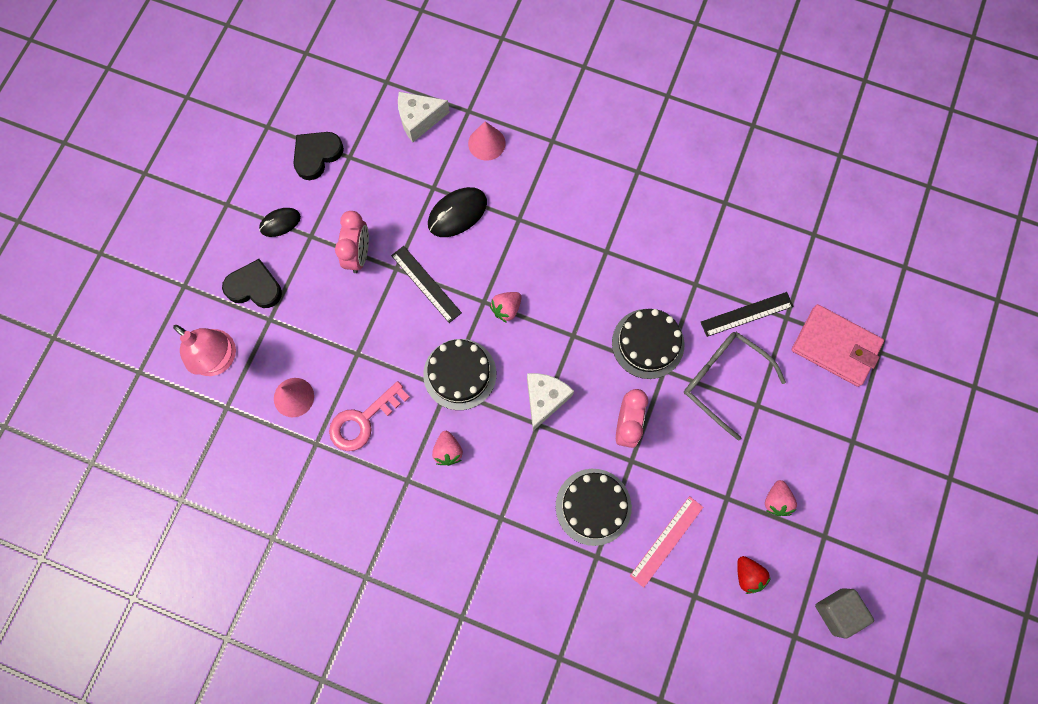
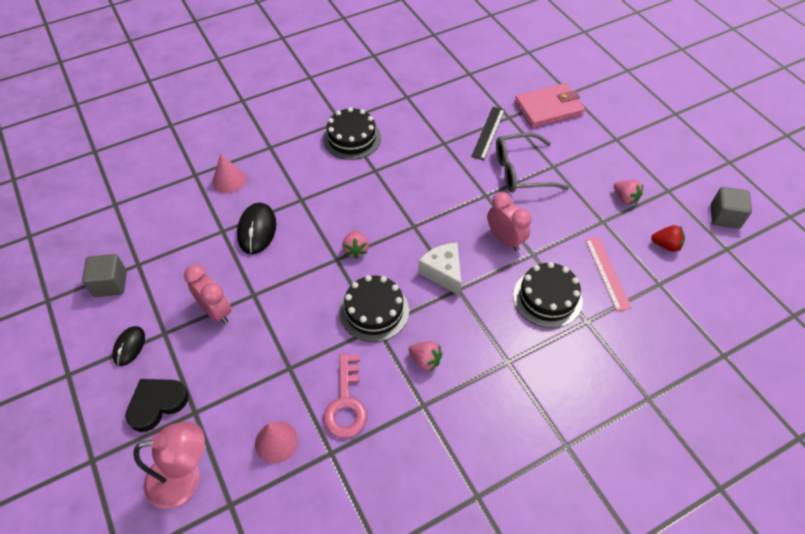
camera: 50 degrees left, 20 degrees down
black heart [293,132,344,180] -> grey cube [82,254,127,297]
black ruler [391,246,462,323] -> none
white cheese [398,92,450,142] -> none
black cake [612,309,684,379] -> black cake moved to [323,107,381,160]

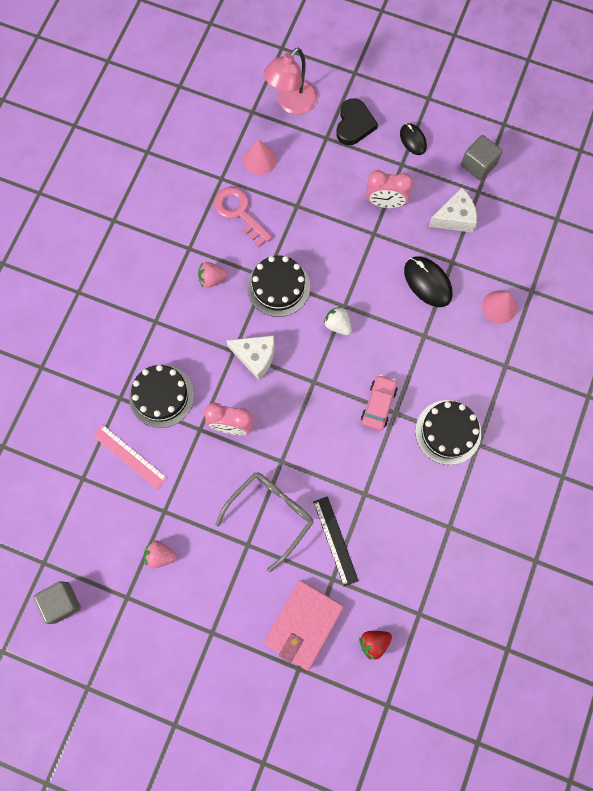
camera: 140 degrees right, 20 degrees up
pink strawberry [342,230,369,259] -> white strawberry [323,306,352,335]
red strawberry [651,225,685,252] -> red strawberry moved to [359,631,392,659]
none -> pink car [361,375,398,430]
none -> white cheese [428,188,477,233]

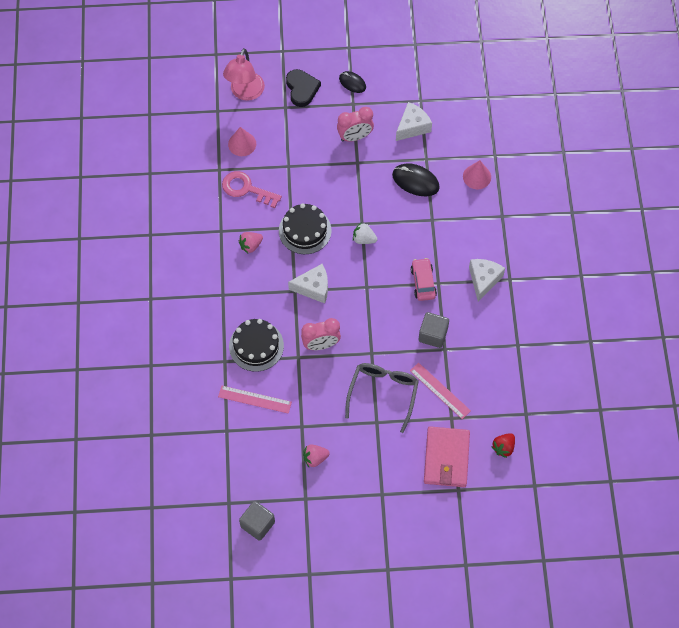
camera: 25 degrees left, 10 degrees down
black ruler [313,496,358,586] -> pink ruler [410,363,471,419]
black cake [415,400,481,465] -> white cheese [469,259,505,302]
grey cube [461,135,502,180] -> grey cube moved to [419,312,449,348]

